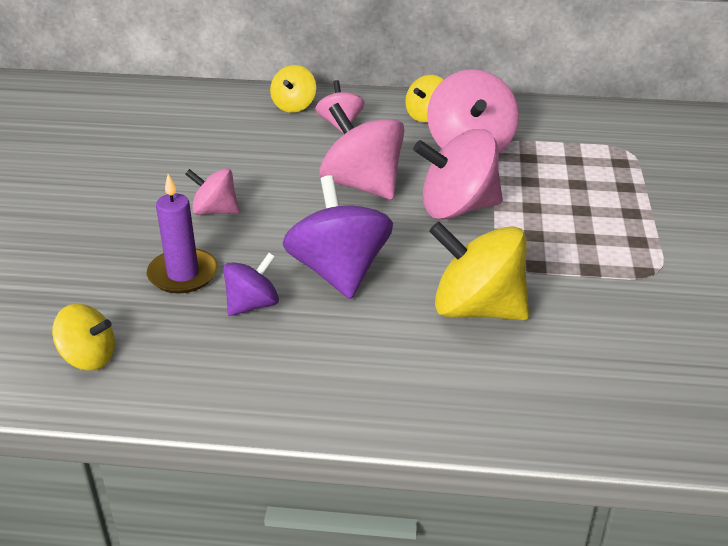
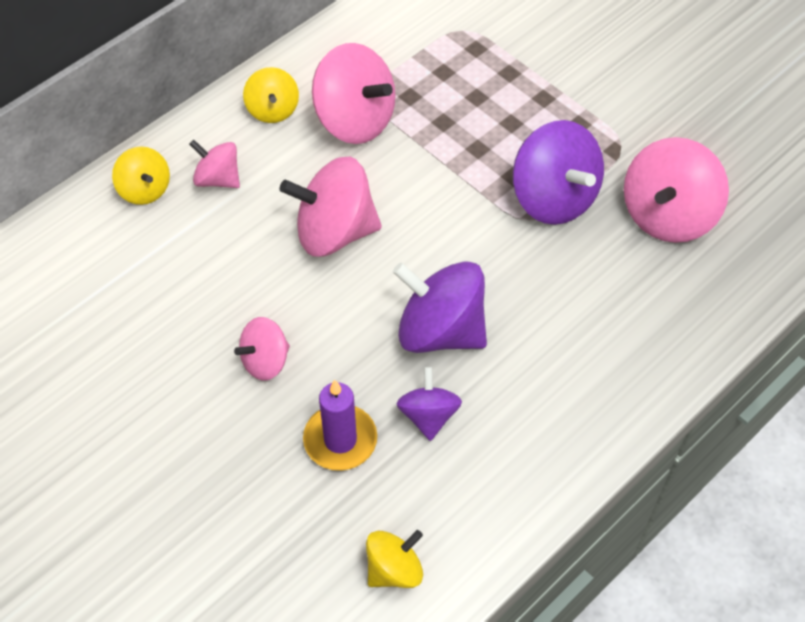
camera: 50 degrees left, 20 degrees up
pink spinning top [413,129,503,220] -> pink spinning top moved to [624,137,729,243]
yellow spinning top [429,222,529,320] -> none
none -> purple spinning top [513,120,604,225]

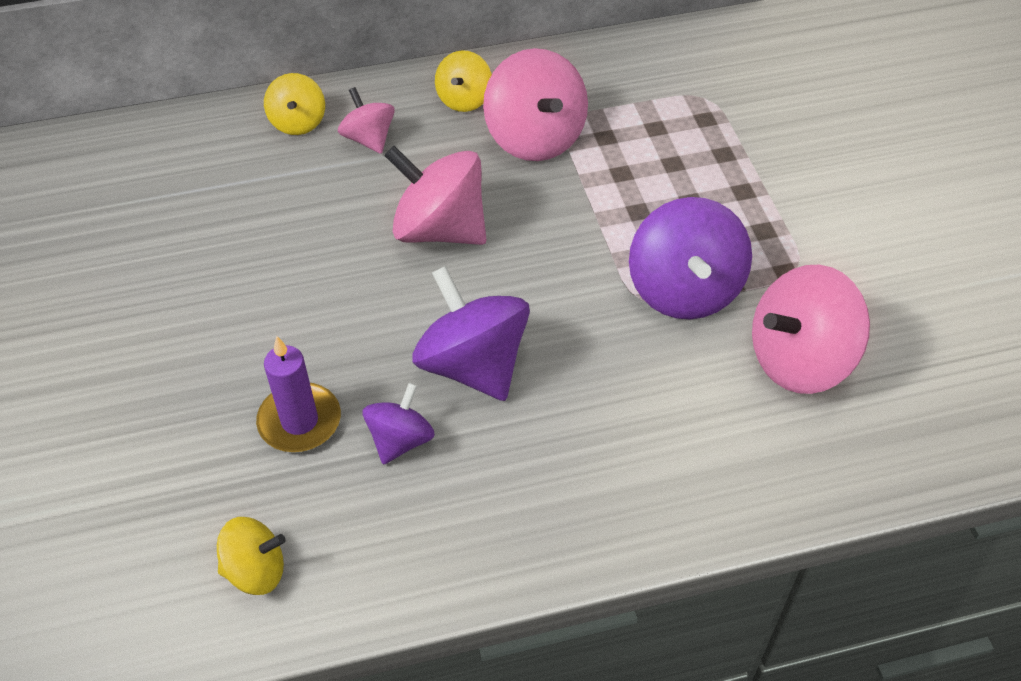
camera: 30 degrees right, 5 degrees down
pink spinning top [234,317,290,380] -> none

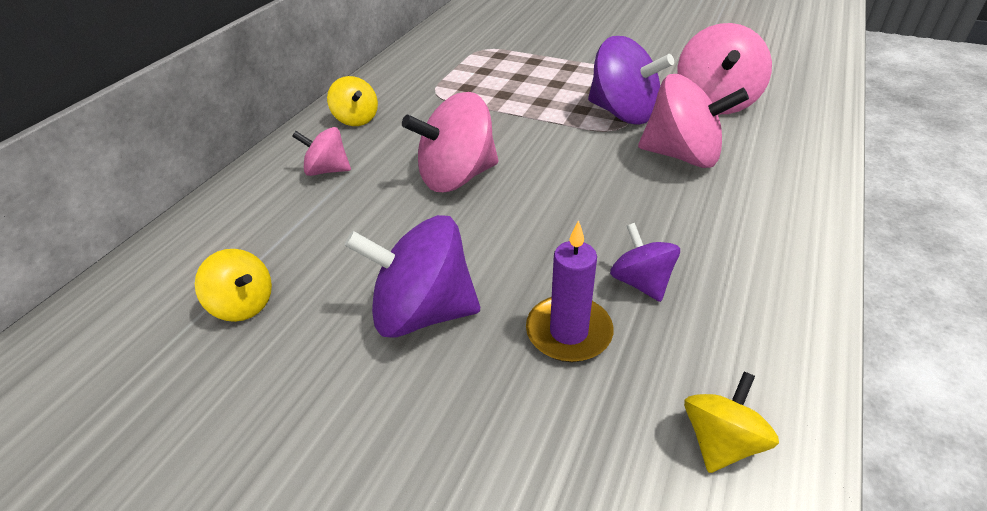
camera: 50 degrees left, 10 degrees down
yellow spinning top [264,73,325,135] -> yellow spinning top moved to [195,249,272,322]
purple spinning top [412,266,530,401] -> purple spinning top moved to [345,215,480,338]
pink spinning top [483,48,588,161] -> pink spinning top moved to [638,74,749,168]

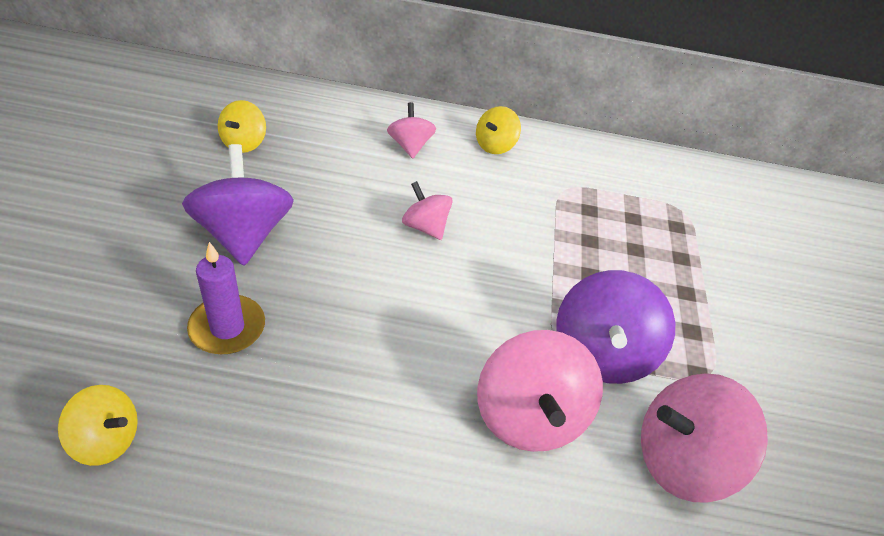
camera: 65 degrees right, 5 degrees up
pink spinning top [402,92,498,192] -> pink spinning top [402,181,453,240], size x0.57
purple spinning top [610,223,680,302] -> none

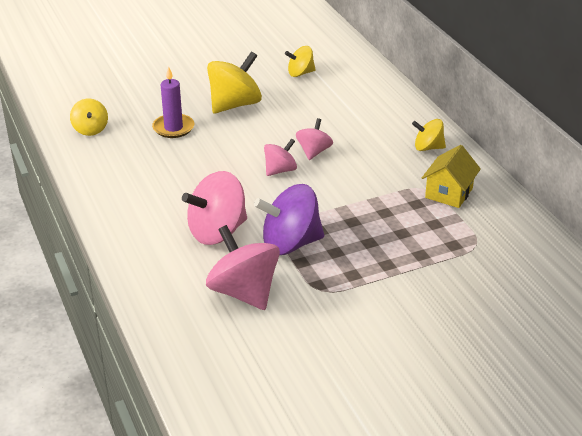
camera: 65 degrees right, 10 degrees down
purple spinning top [182,144,294,266] -> yellow spinning top [207,51,262,113]
pink spinning top [387,102,436,158] -> pink spinning top moved to [264,139,297,176]
none -> yellow house [422,145,481,208]

